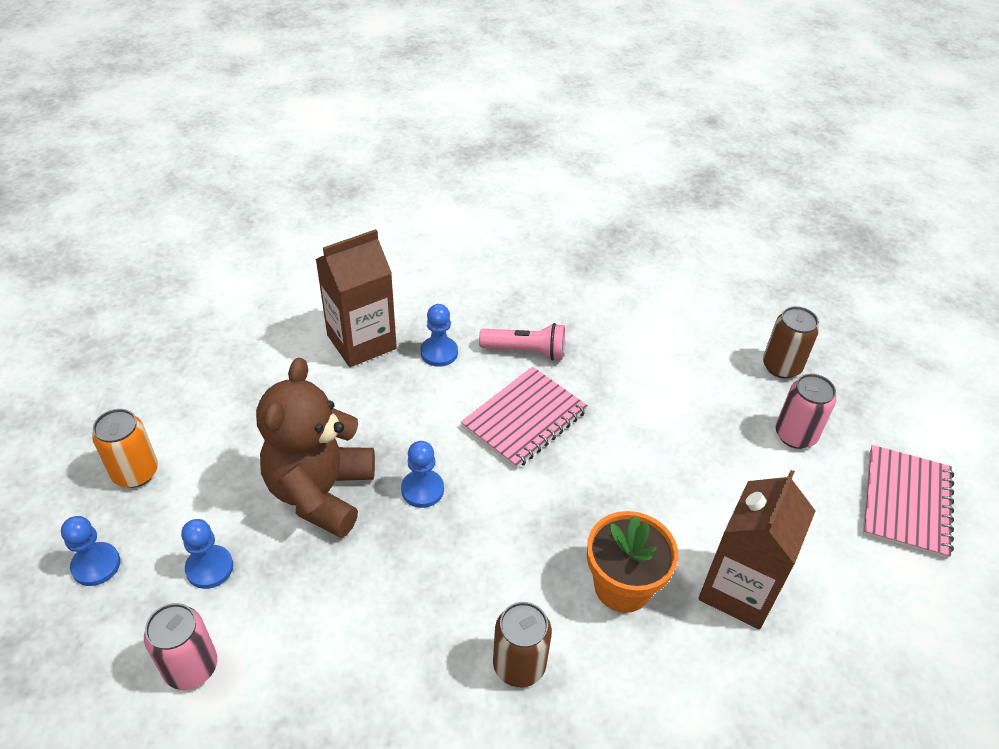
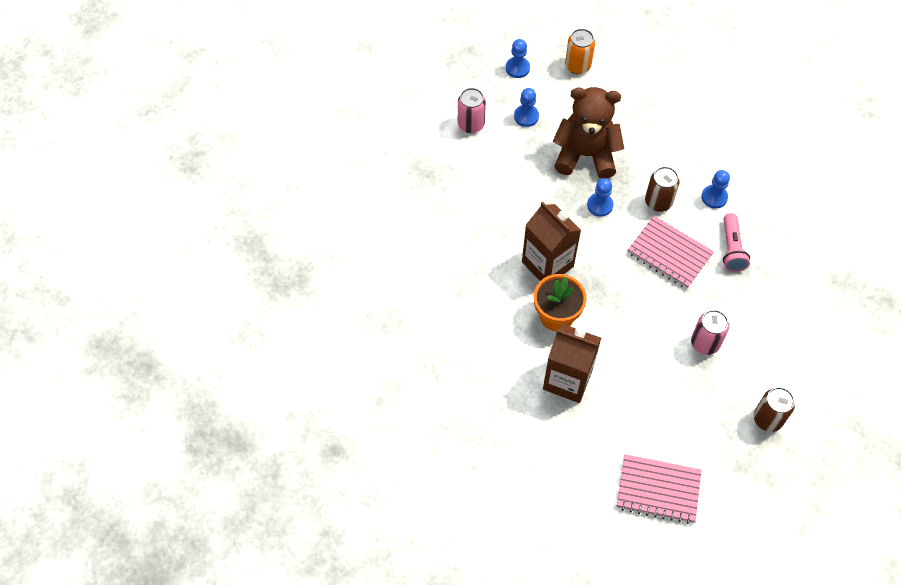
camera: 85 degrees right, 15 degrees up
brown carton [316,229,397,367] -> brown carton moved to [522,202,581,281]
brown can [493,602,552,687] -> brown can moved to [645,166,680,212]
pink can [775,374,836,449] -> pink can moved to [691,310,729,355]

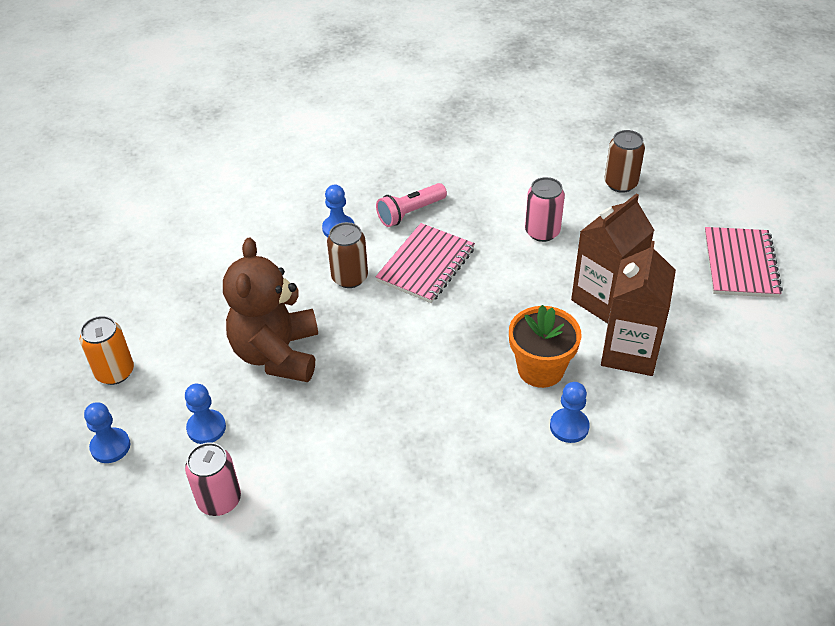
camera: 95 degrees left, 15 degrees down
brown carton [522,202,581,281] -> brown carton moved to [571,193,654,323]
blue pawn [587,178,613,217] -> blue pawn moved to [550,382,590,443]
pink flashlight [723,213,750,272] -> pink flashlight turned 150 degrees clockwise [376,183,447,227]

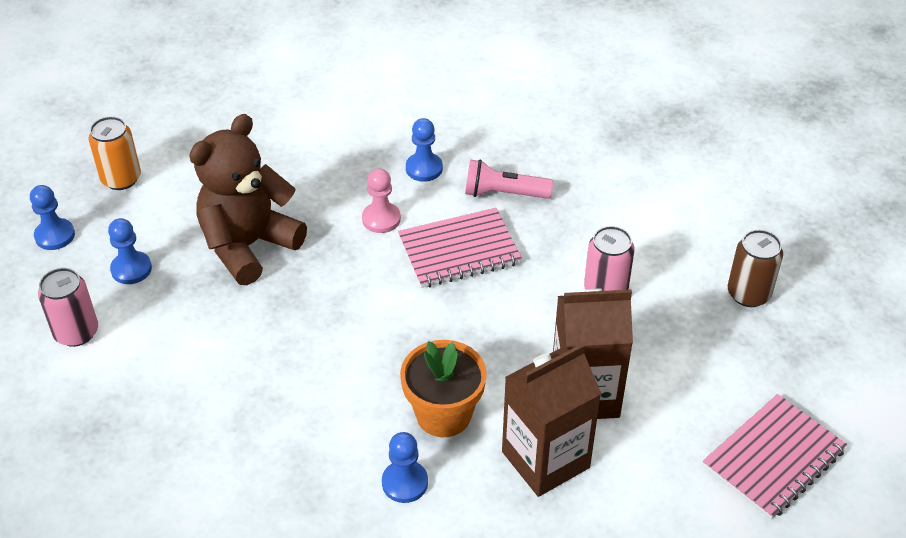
camera: 40 degrees right, 0 degrees up
brown can [327,222,368,288] -> pink pawn [362,168,401,233]

